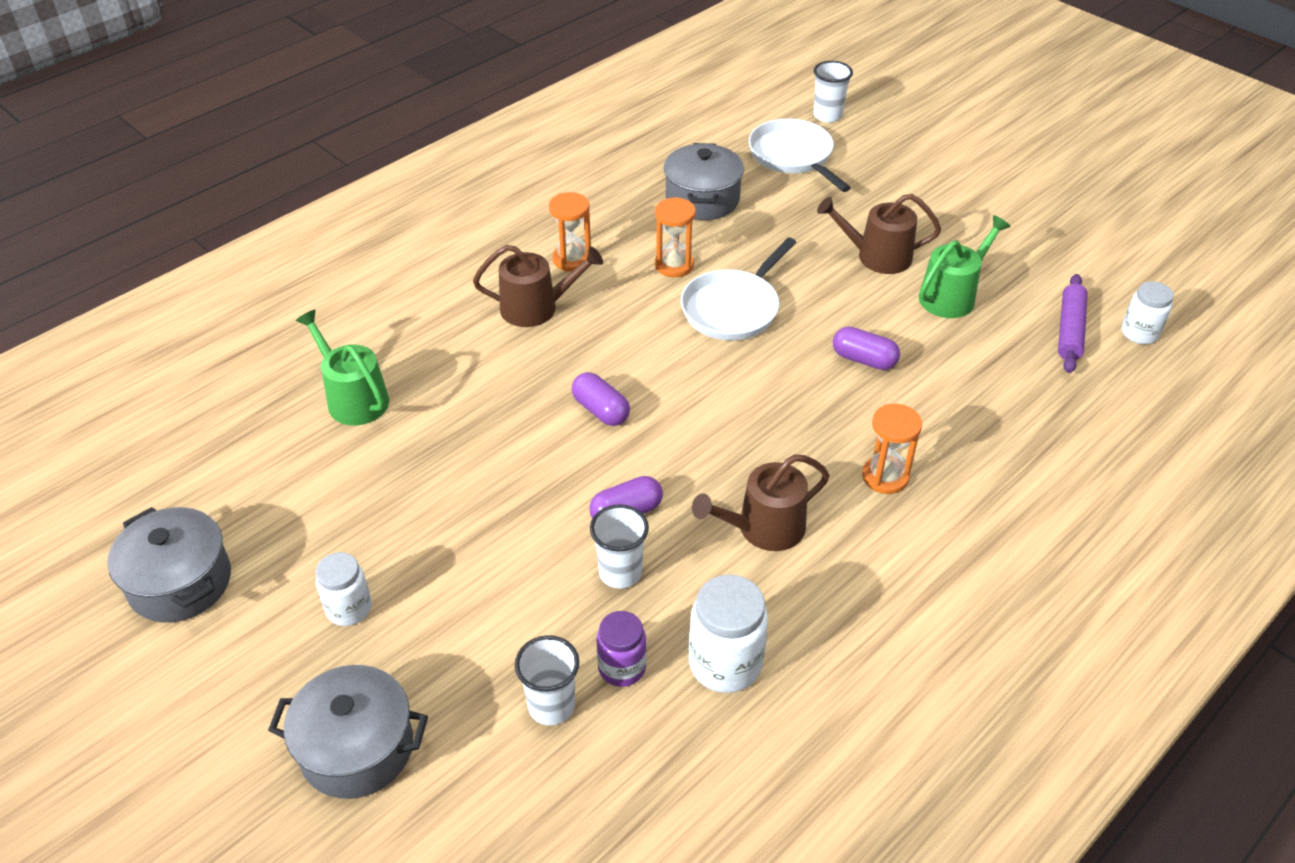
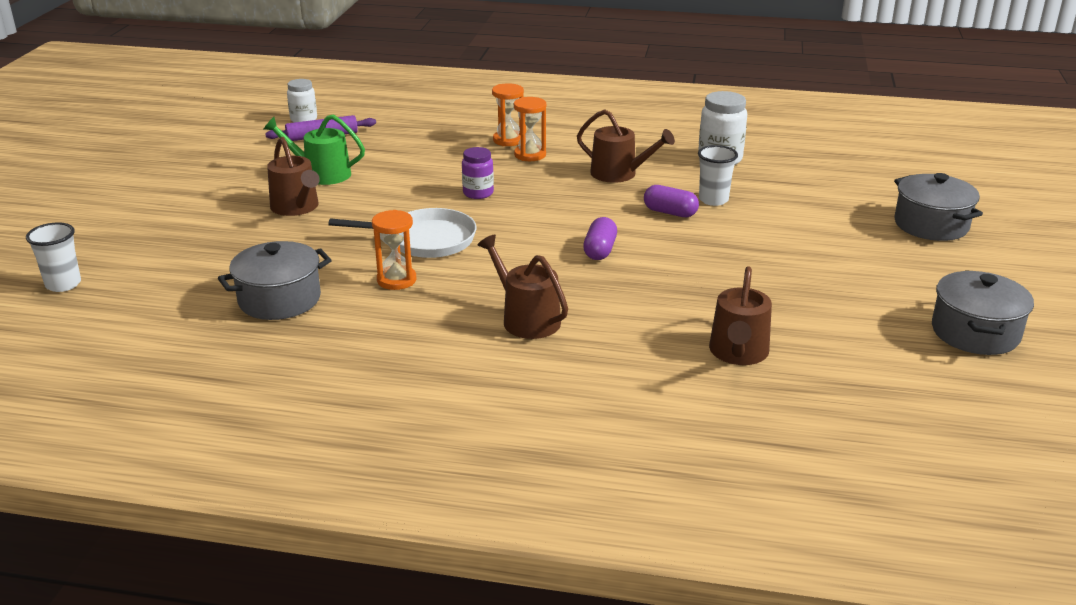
camera: 125 degrees left, 15 degrees down
green watering can [296,310,389,426] -> brown watering can [709,266,772,365]
white jar [316,552,372,626] -> none
white cup [515,635,579,725] -> none
orange hourglass [549,192,591,272] -> orange hourglass moved to [492,83,524,146]
purple jar [597,611,646,687] -> purple jar moved to [462,147,494,199]
white pan [749,119,851,192] -> none
purple capsule [833,327,900,370] -> none

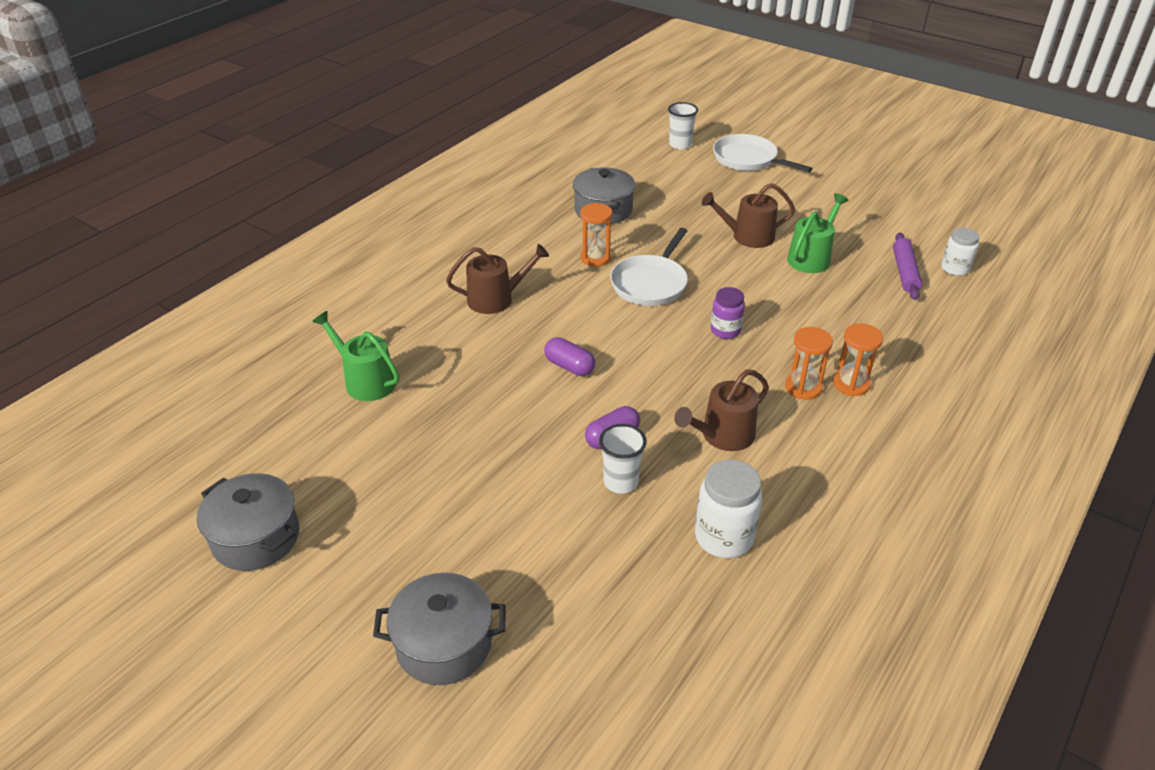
camera: 115 degrees right, 10 degrees up
brown watering can [709,266,772,365] -> green watering can [312,311,399,401]
none -> white pan [713,134,813,172]

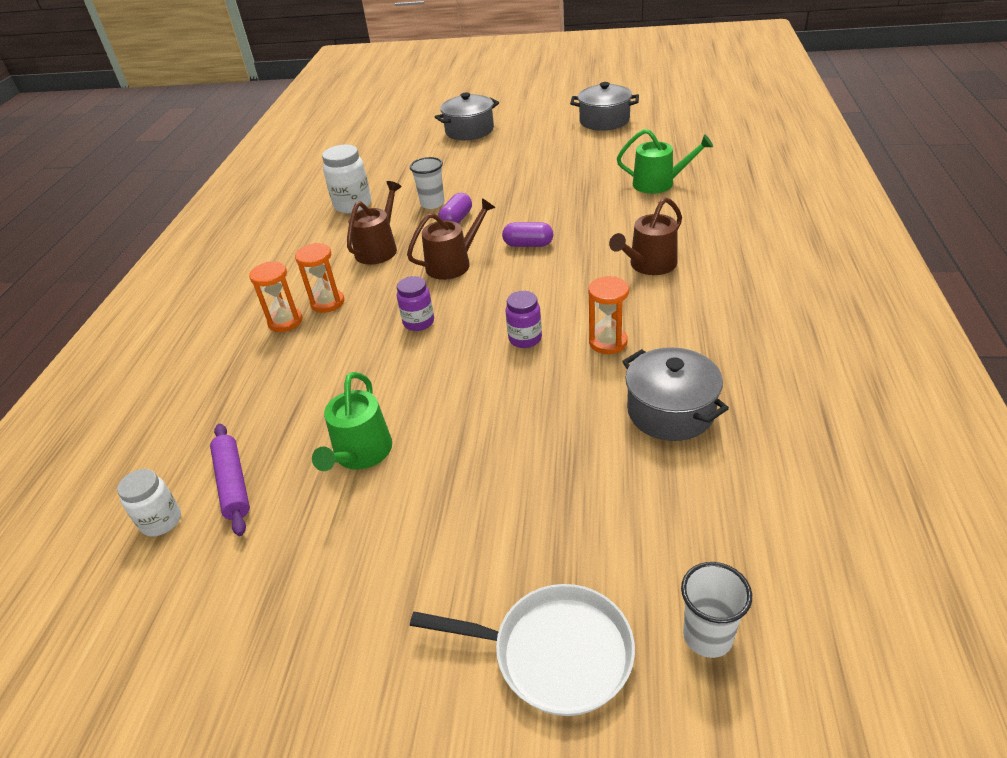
camera: 155 degrees right, 0 degrees up
white pan [610,228,688,306] -> purple jar [506,291,542,348]
brown watering can [702,183,795,248] -> brown watering can moved to [407,198,495,280]

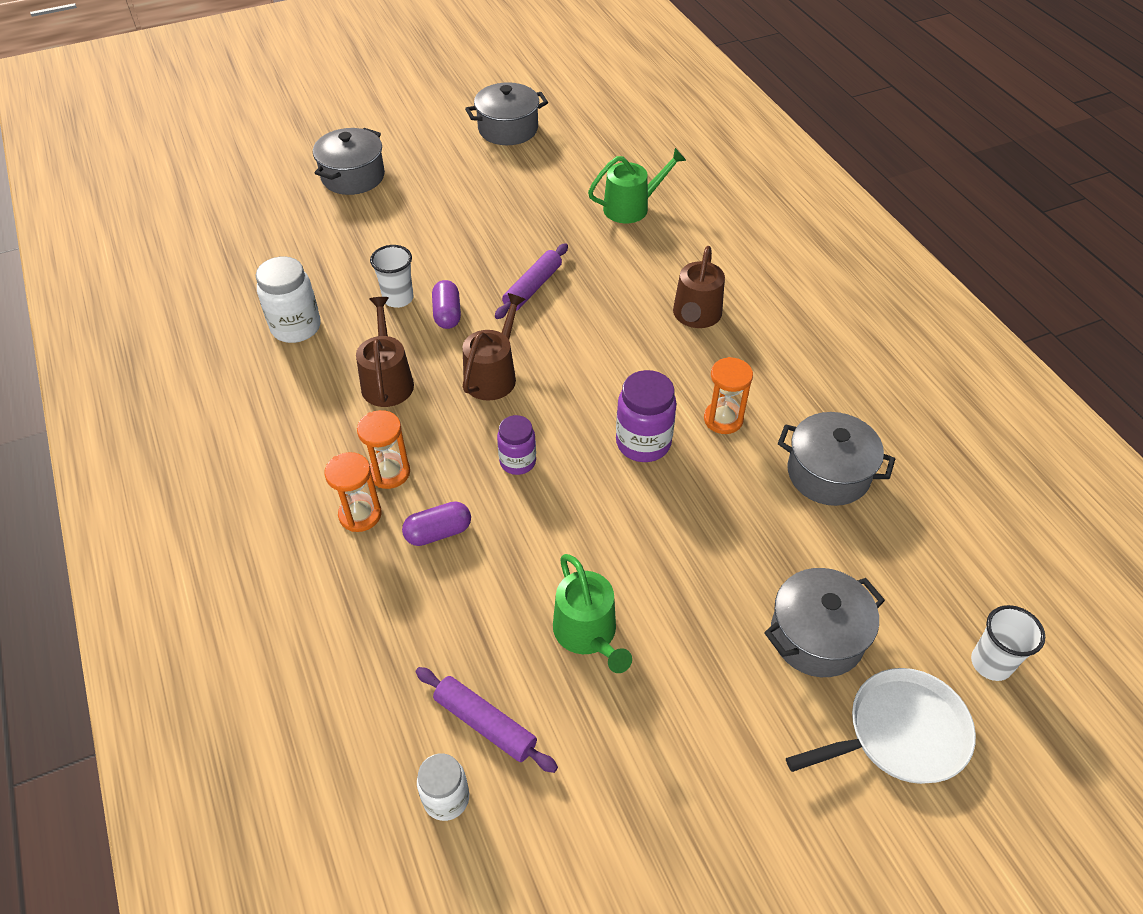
camera: 35 degrees left, 10 degrees up
purple capsule [502,222,553,247] -> purple capsule moved to [402,501,471,546]
purple jar [506,291,542,348] -> purple jar [616,370,677,462], size x1.54
none -> purple rolling pin [495,243,568,319]
none -> grey pot [764,568,885,677]

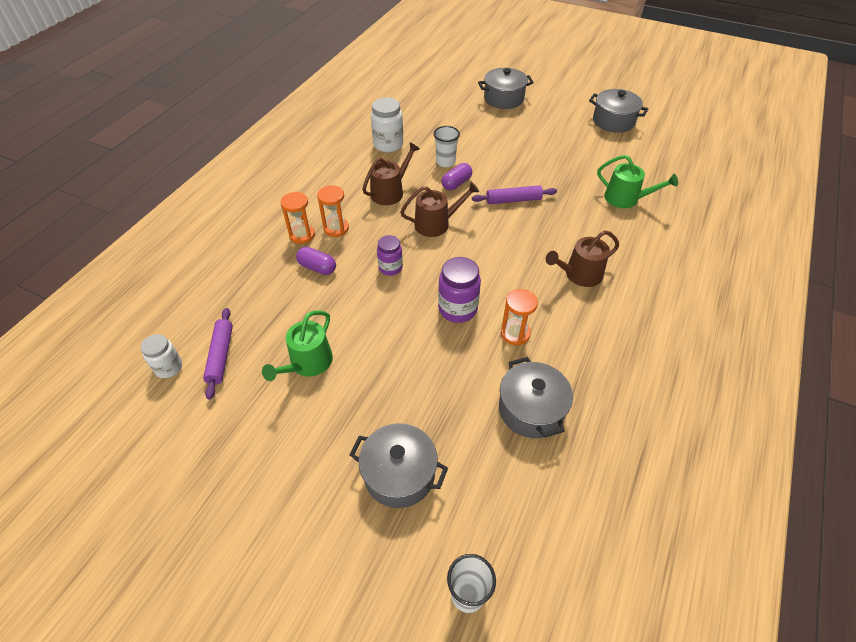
camera: 50 degrees right, 0 degrees up
white pan [786,668,976,784] -> none

